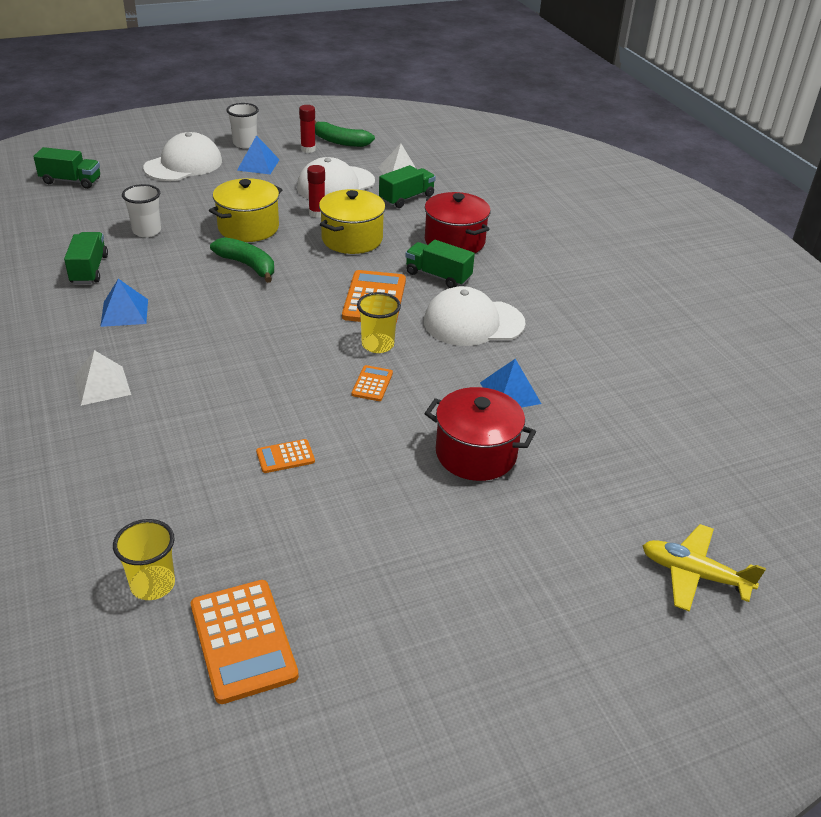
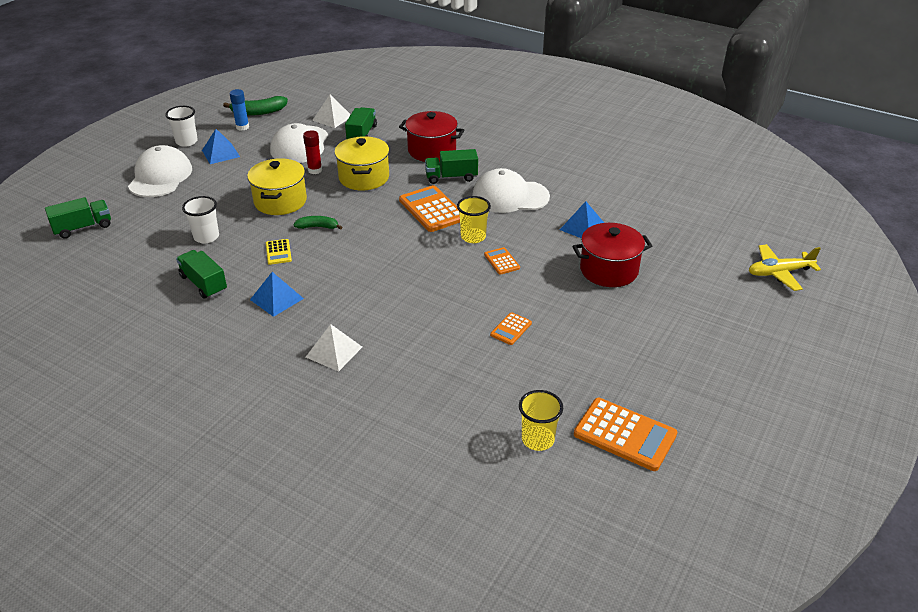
camera: 35 degrees left, 0 degrees up
green banana [210,237,274,283] -> green banana [294,216,342,230], size x0.64
red glue stick [299,105,316,153] -> blue glue stick [229,89,249,131]
white cap [424,286,526,346] -> white cap turned 45 degrees clockwise [472,168,550,213]
none -> yellow calculator [266,239,292,265]

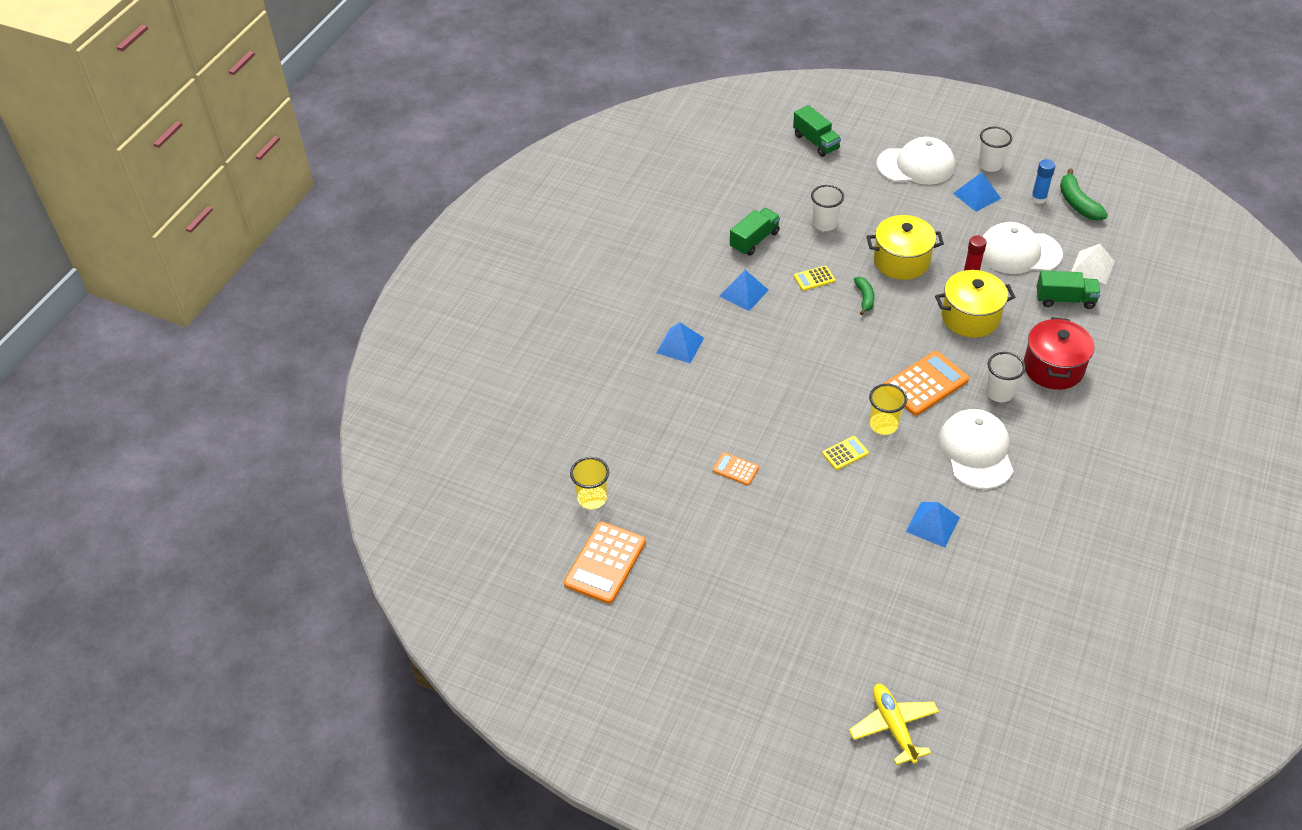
camera: 85 degrees right, 10 degrees up
white pyramid [306,324,362,372] -> blue pyramid [656,322,704,363]
green truck [425,149,478,184] -> white cup [986,352,1025,402]
orange calculator [484,247,520,275] -> yellow calculator [822,436,869,470]
red pot [572,223,652,287] -> none

